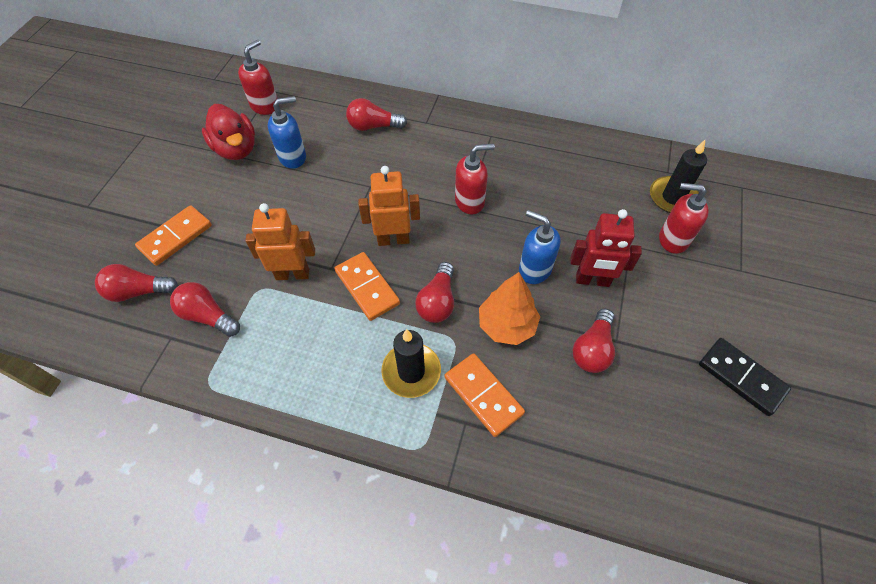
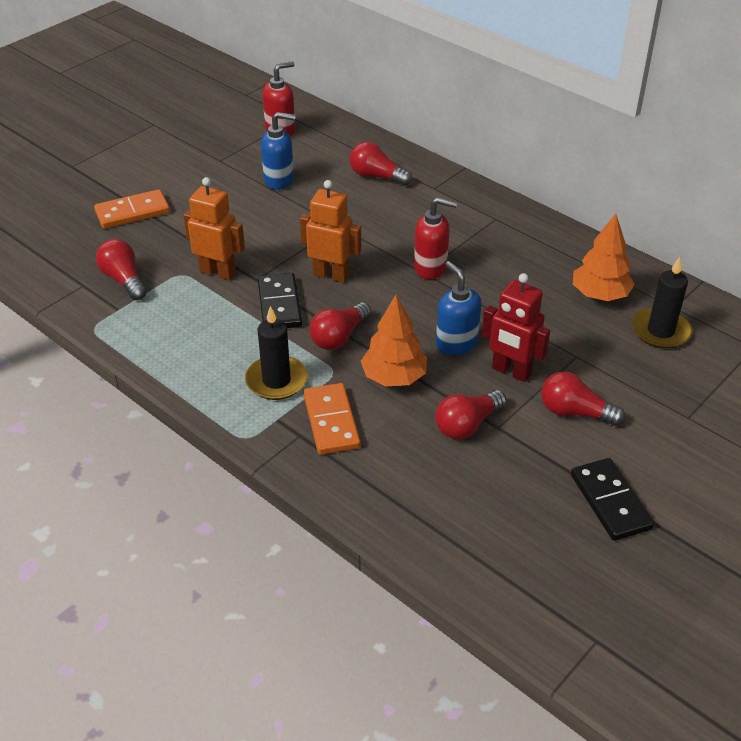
camera: 25 degrees right, 15 degrees down
red light bulb [95,264,178,302] -> red light bulb moved to [541,371,625,426]
red duck [202,104,255,160] -> none
orange domino [335,252,400,321] -> black domino [258,273,302,328]
red soap dispenser [659,183,709,254] -> none
none -> orange tree [573,214,635,301]

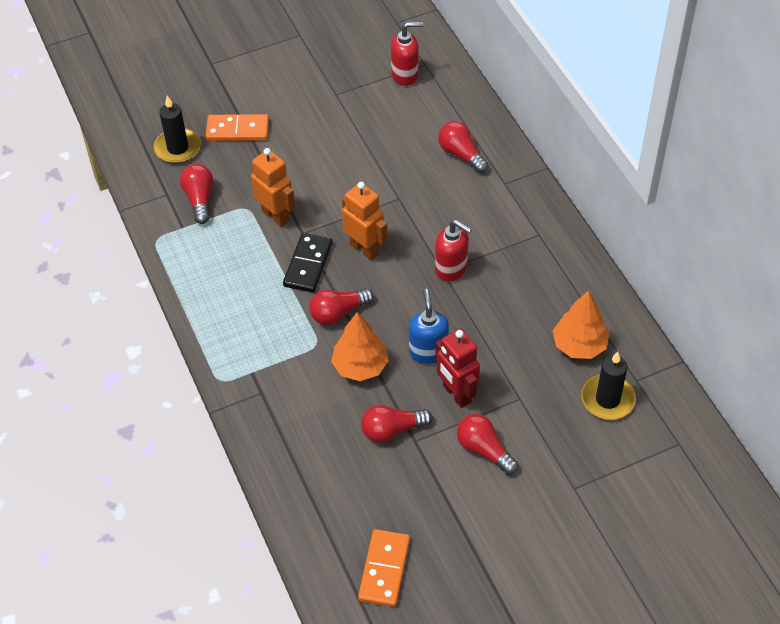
camera: 25 degrees right, 10 degrees up
black candle [245,306,308,400] -> black candle moved to [154,96,201,164]
blue soap dispenser [261,112,296,190] -> none
orange domino [303,383,361,455] -> orange domino moved to [358,529,410,607]
black domino [571,458,654,541] -> none

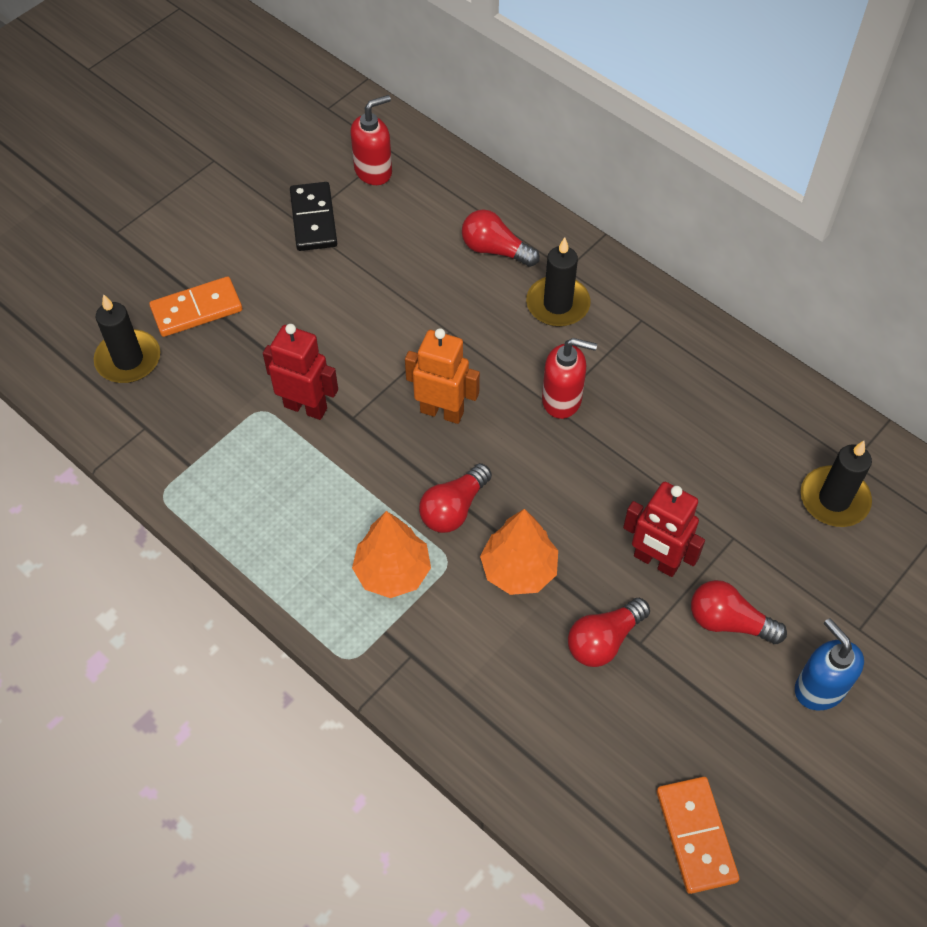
camera: 25 degrees left, 5 degrees up
red light bulb [180,164,213,224] -> none
orange robot [251,148,295,227] -> red robot [263,324,338,420]
black domino [283,233,333,293] -> black domino moved to [290,182,337,251]
blue soap dispenser [409,289,449,364] -> blue soap dispenser moved to [795,618,864,711]
orange tree [553,290,610,359] -> orange tree moved to [352,511,431,598]
none -> black candle [526,237,591,327]

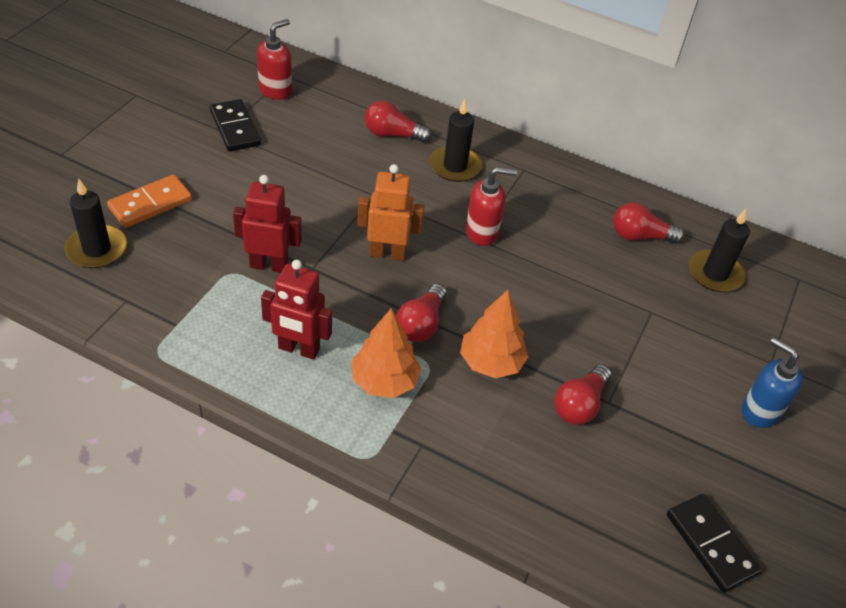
camera: 20 degrees left, 10 degrees down
red robot [623,482,705,577] -> red robot moved to [261,260,332,360]
orange domino [657,777,739,894] -> black domino [667,494,762,593]
red light bulb [691,580,787,644] -> red light bulb moved to [613,202,685,244]

